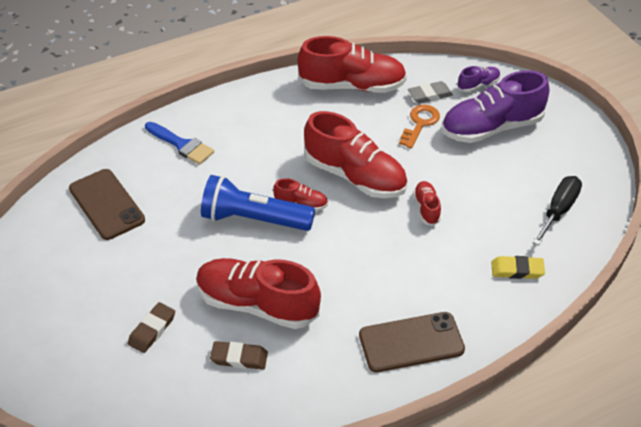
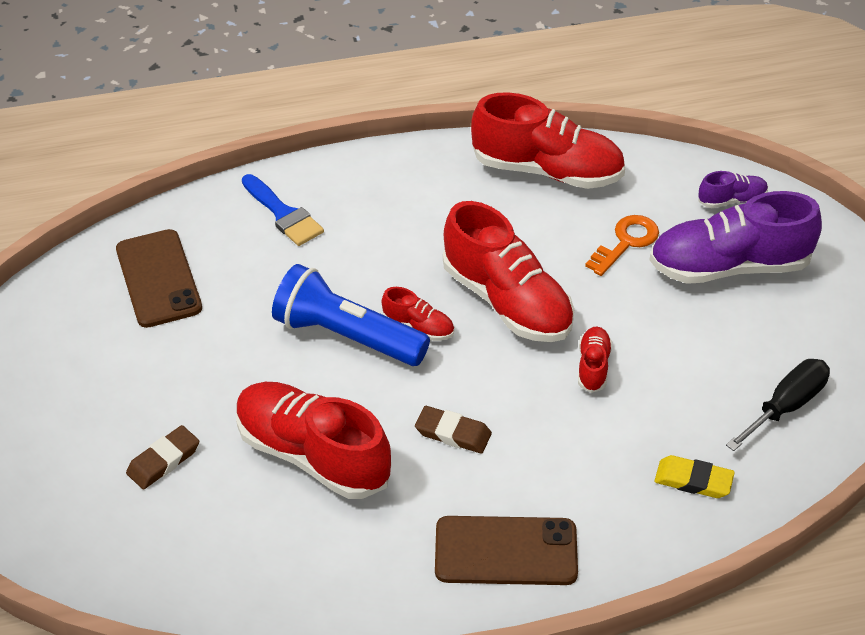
camera: 15 degrees right, 0 degrees up
brown eraser [210,341,268,369] -> brown eraser moved to [415,406,492,454]
grey eraser [408,81,453,103] -> none

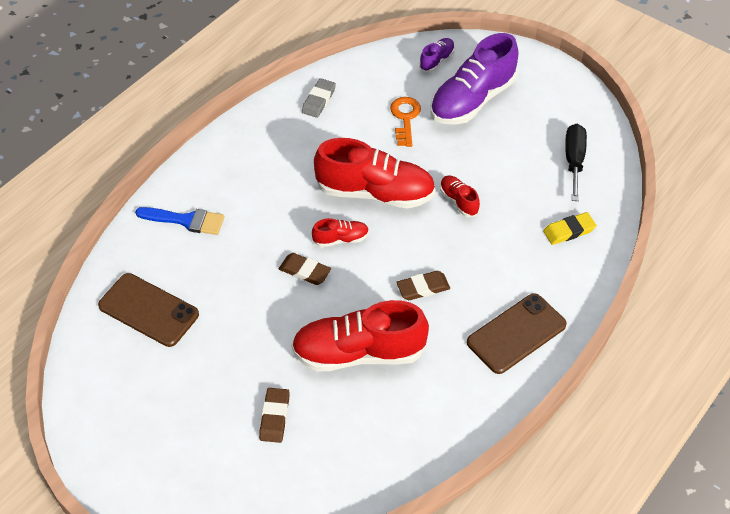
camera: 40 degrees left, 5 degrees up
blue flashlight [272,264,430,366] -> brown eraser [279,253,331,285]
red shoe [471,92,625,189] -> grey eraser [302,78,336,118]

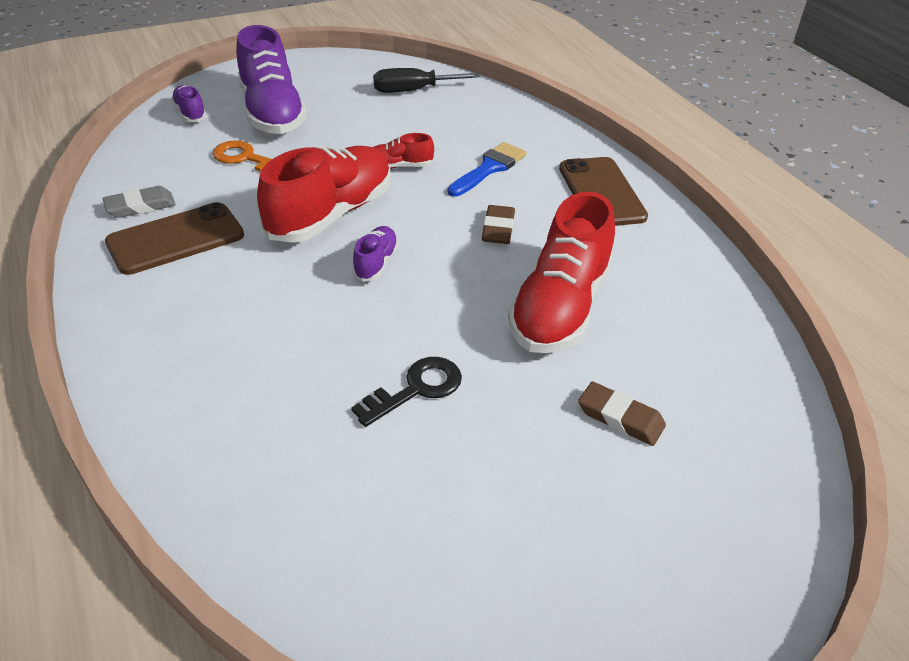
camera: 65 degrees left, 10 degrees down
brown phone [98,273,199,347] -> brown phone moved to [105,202,244,275]
blue brush [135,207,225,235] -> blue brush moved to [448,142,527,197]
brown eraser [279,253,331,285] -> none
grey eraser [302,78,336,118] -> grey eraser turned 75 degrees counterclockwise [102,186,176,218]
red shoe [312,218,369,247] -> purple shoe [352,226,399,282]
yellow eraser [543,212,597,245] -> none
black screwdriver [565,124,587,201] -> black screwdriver turned 45 degrees counterclockwise [373,68,480,93]
none -> black key [351,357,462,427]

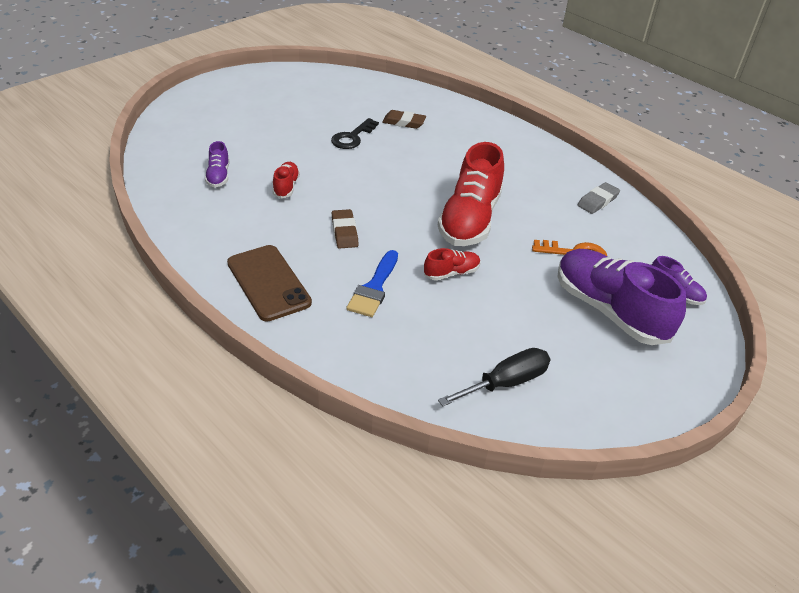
camera: 160 degrees right, 0 degrees up
brown phone [105,202,244,275] -> none
purple shoe [352,226,399,282] -> purple shoe moved to [205,141,230,187]
red shoe [508,192,615,353] -> red shoe [273,162,300,198], size x0.46
brown eraser [578,381,666,446] -> brown eraser moved to [382,110,426,129]

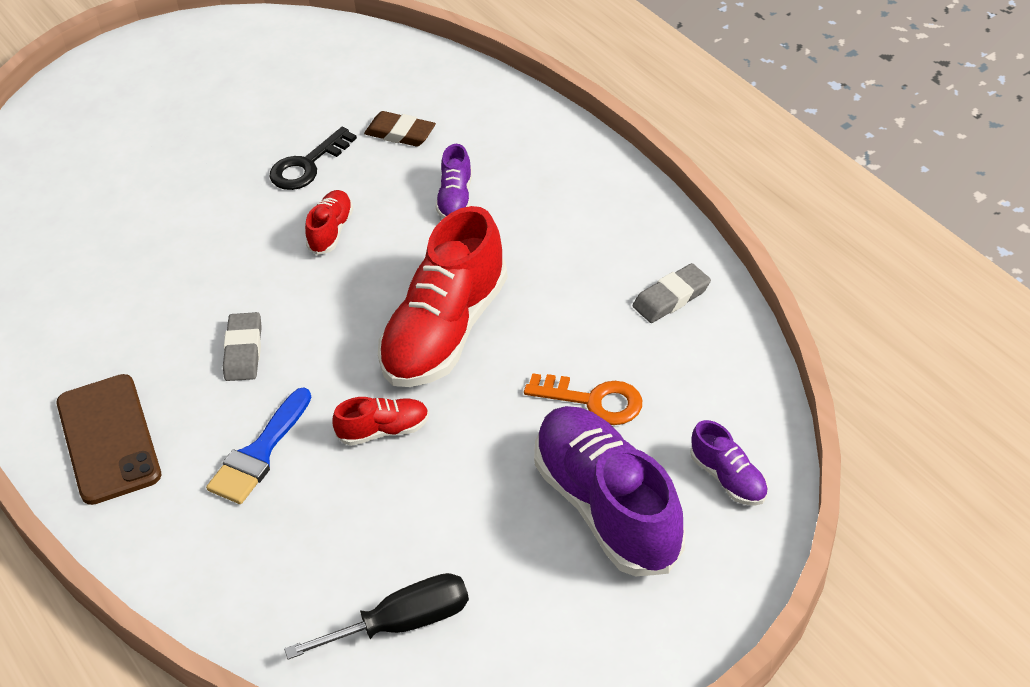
camera: 15 degrees right, 5 degrees up
purple shoe [205,141,230,187] -> purple shoe moved to [436,144,472,218]
red shoe [273,162,300,198] -> red shoe moved to [305,190,354,255]
brown eraser [332,209,359,249] -> grey eraser [223,312,262,381]

